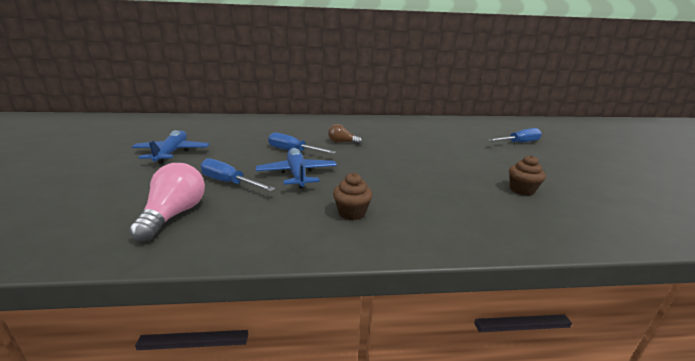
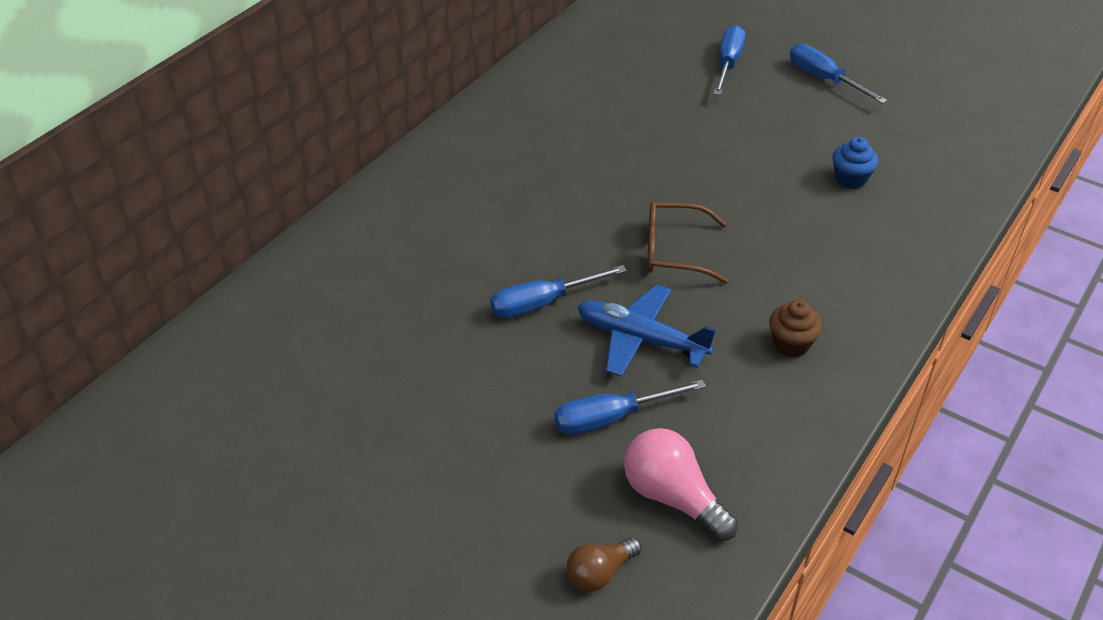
camera: 50 degrees left, 20 degrees up
blue plane [132,130,209,164] -> none
brown light bulb [328,124,362,145] -> brown light bulb moved to [567,537,642,592]
brown cupcake [509,155,546,196] -> blue cupcake [832,137,878,189]
none -> brown glasses [647,201,728,283]
none -> blue screwdriver [790,43,887,104]

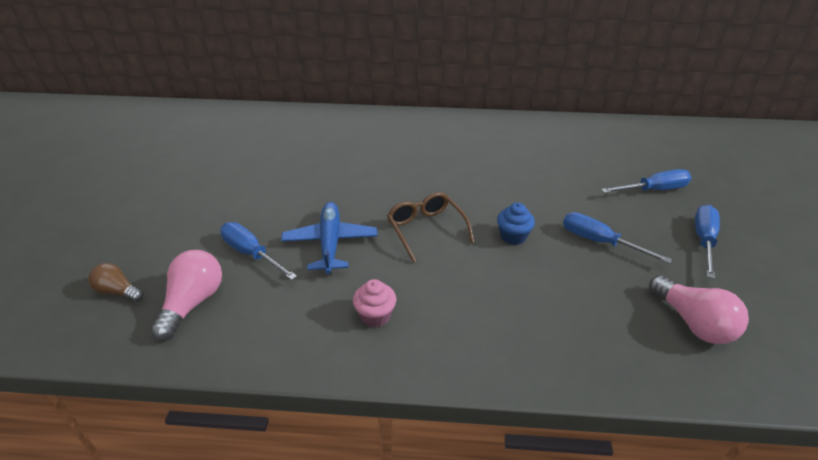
camera: 60 degrees right, 5 degrees down
blue screwdriver [490,265,627,318] -> blue screwdriver moved to [563,212,672,264]
brown cupcake [769,300,822,357] -> pink cupcake [353,279,396,327]
blue cupcake [832,137,878,189] -> blue cupcake moved to [497,202,535,245]
none -> pink light bulb [649,275,749,344]

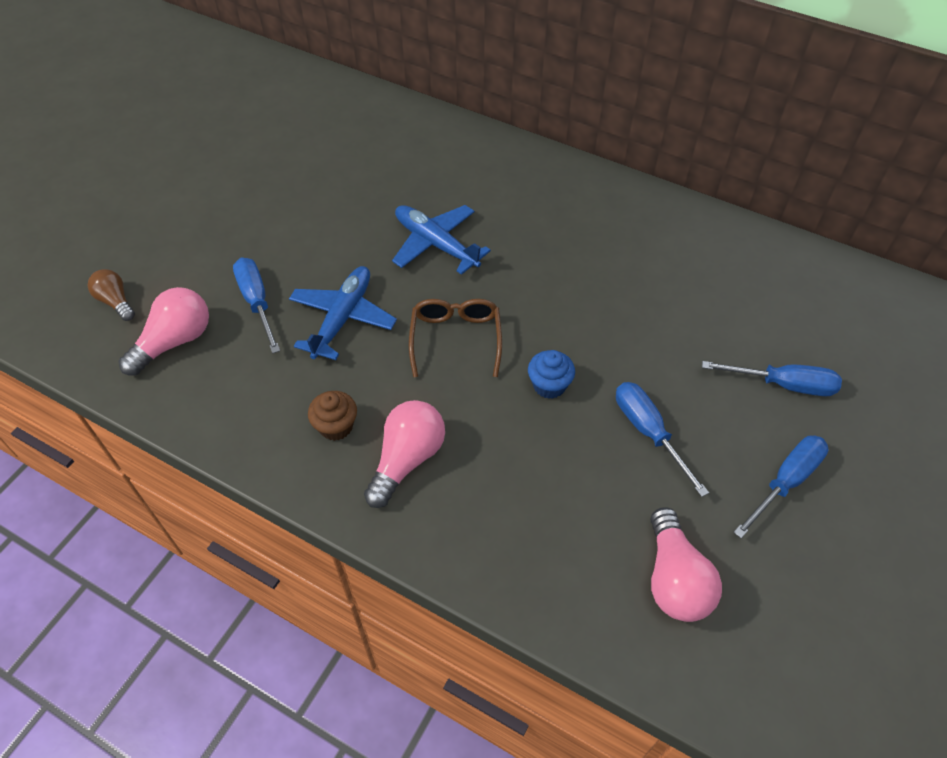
camera: 25 degrees right, 15 degrees up
pink cupcake [353,279,396,327] -> brown cupcake [308,391,357,441]
none -> pink light bulb [364,400,445,508]
none -> blue plane [392,205,491,275]

